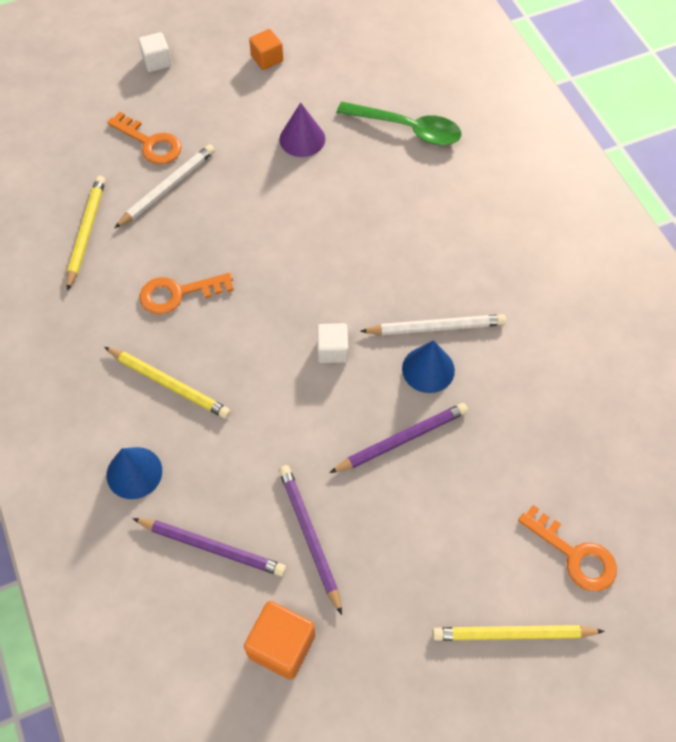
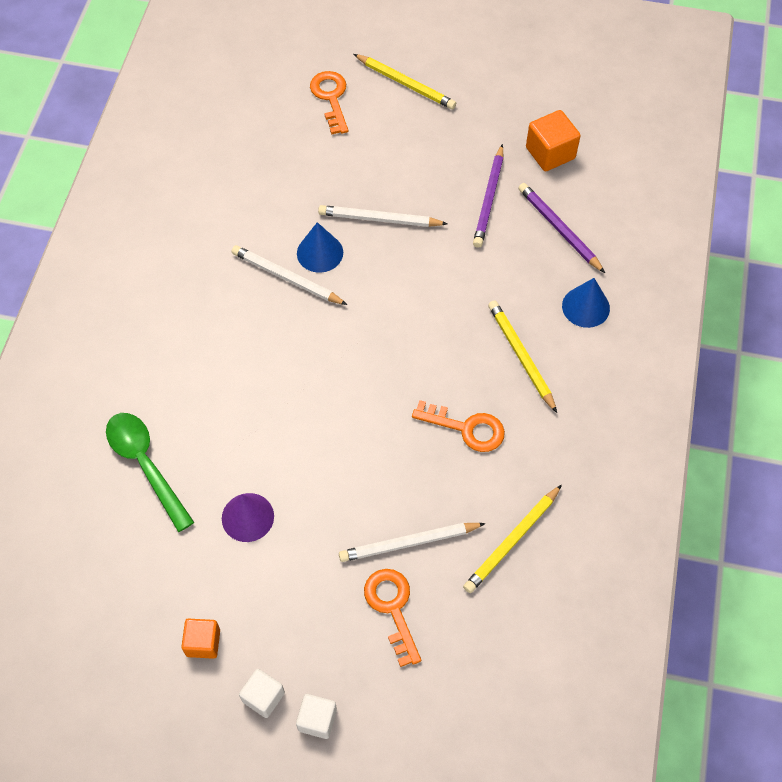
camera: 145 degrees left, 0 degrees up
white cube [317,323,348,363] -> white cube moved to [239,669,285,718]
purple pencil [330,403,468,473] -> white pencil [318,205,448,227]

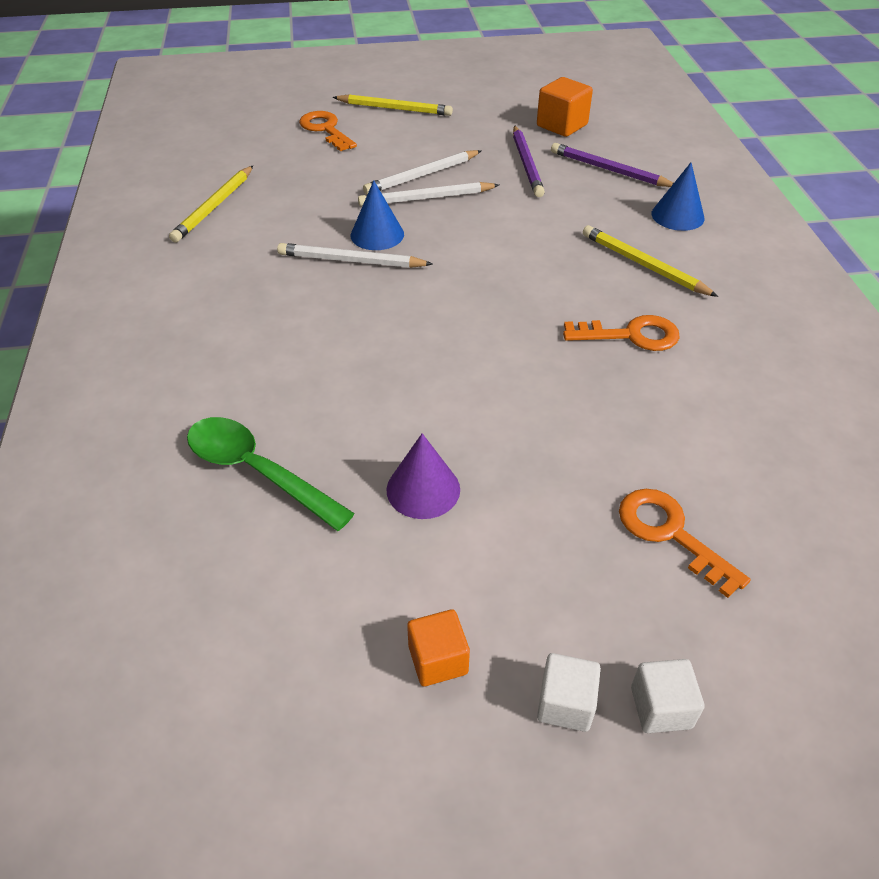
camera: 20 degrees left, 15 degrees down
white pencil [339,523,486,562] -> white pencil moved to [363,150,481,195]
yellow pencil [463,484,562,593] -> yellow pencil moved to [169,166,253,243]

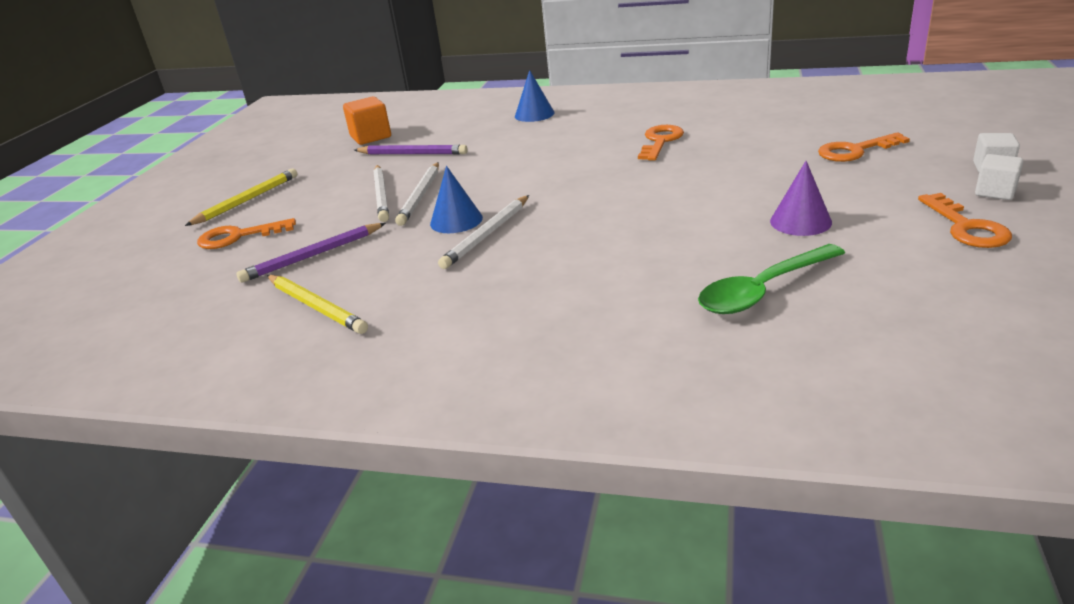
camera: 65 degrees left, 15 degrees down
orange cube [407,609,470,686] -> orange key [918,193,1012,248]
purple pencil [551,143,674,187] -> purple pencil moved to [237,223,386,283]
yellow pencil [583,225,718,297] -> none

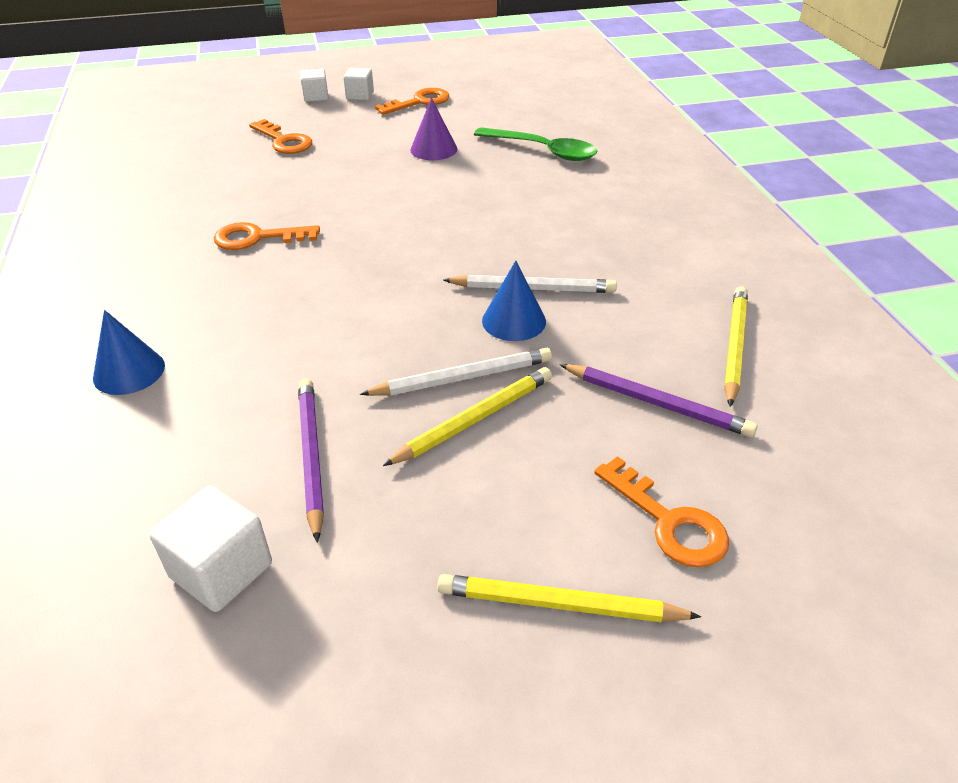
camera: 120 degrees left, 10 degrees up
orange cube [343,96,391,145] -> white cube [149,486,272,612]
white pencil [373,165,389,222] -> yellow pencil [383,367,552,466]

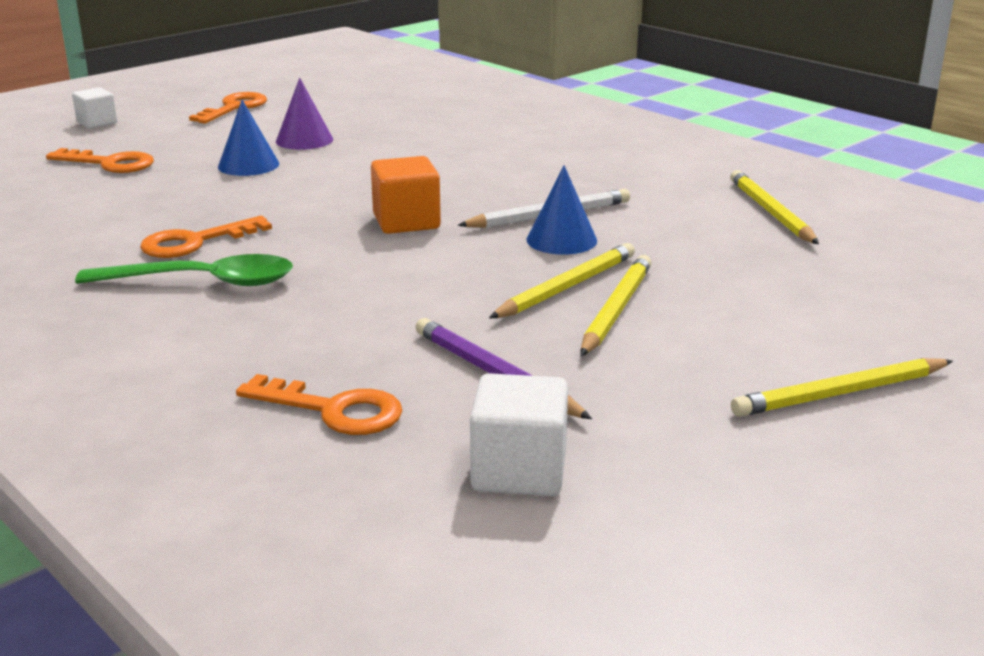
camera: 30 degrees left, 15 degrees down
blue cone [93,310,165,395] -> blue cone moved to [218,100,279,176]
white cube [343,68,374,100] -> none
white pencil [360,348,552,396] -> yellow pencil [489,243,635,318]
green spoon [474,127,598,161] -> green spoon moved to [75,254,293,286]
purple pencil [559,364,757,437] -> none
orange key [594,456,729,567] -> orange key moved to [236,374,403,435]
none -> orange cube [371,156,441,234]

